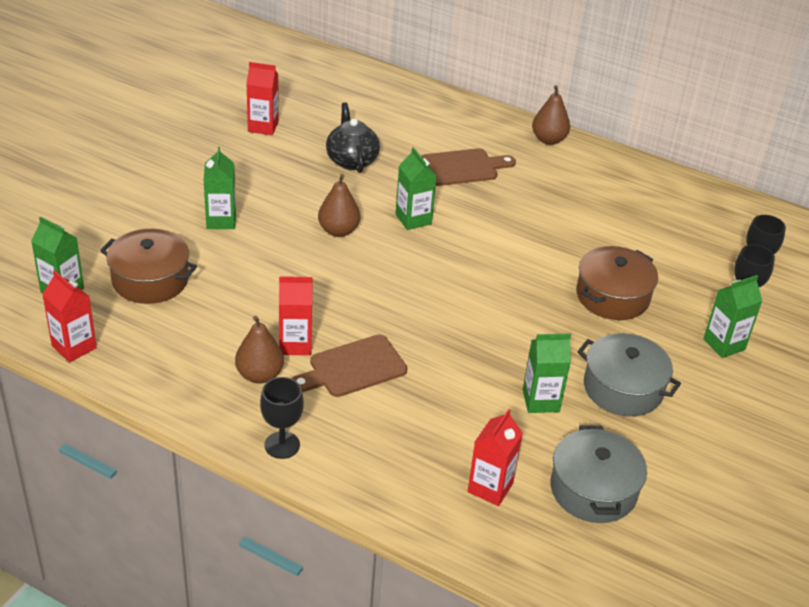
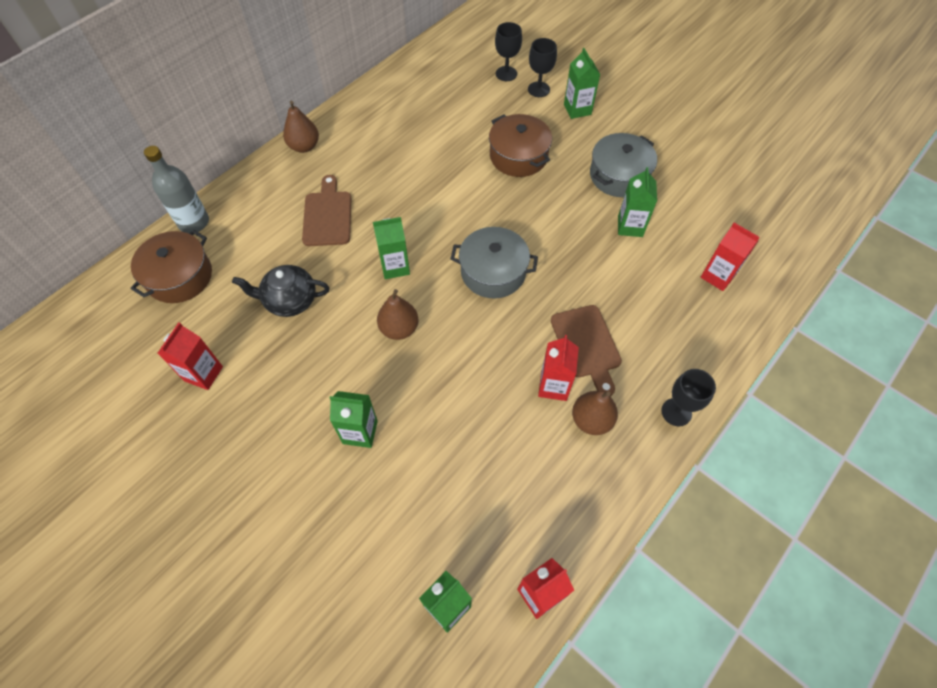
camera: 75 degrees left, 20 degrees up
brown pot [100,229,197,304] -> brown pot moved to [131,230,212,303]
grey pot [550,425,647,523] -> grey pot moved to [450,227,538,299]
none -> grey bottle [144,146,209,233]

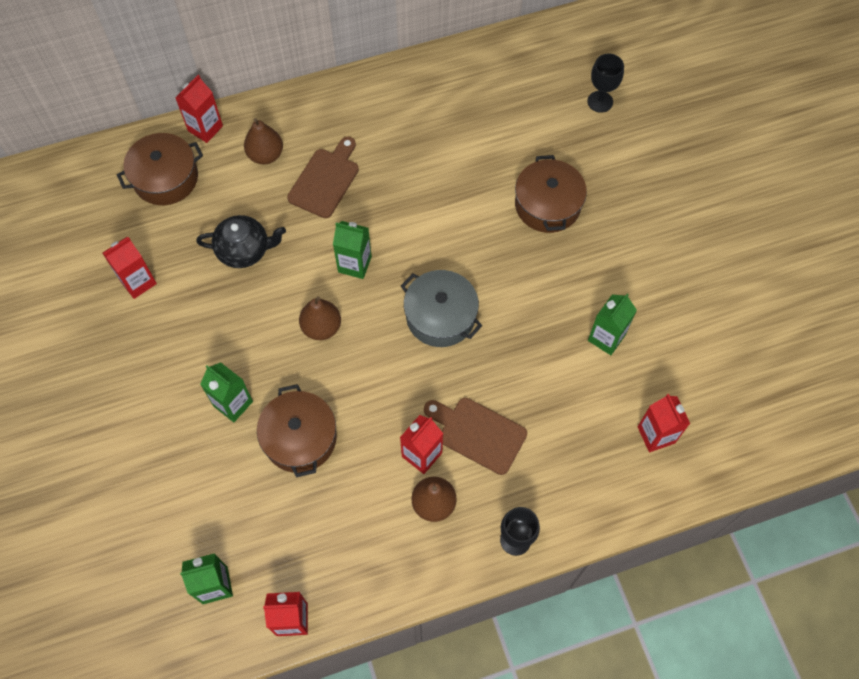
camera: 30 degrees right, 5 degrees up
grey bottle [144,146,209,233] -> red carton [175,75,223,143]
black teapot [232,265,329,317] -> black teapot turned 150 degrees clockwise [196,215,286,268]
brown pear [283,101,319,153] -> brown pear moved to [244,118,283,165]
black goblet [528,38,557,97] -> none
brown cutting board [551,305,622,396] -> brown cutting board turned 105 degrees clockwise [424,398,527,475]
green carton [564,48,600,119] -> none
grey pot [590,133,657,197] -> none
none -> brown pot [257,384,337,477]

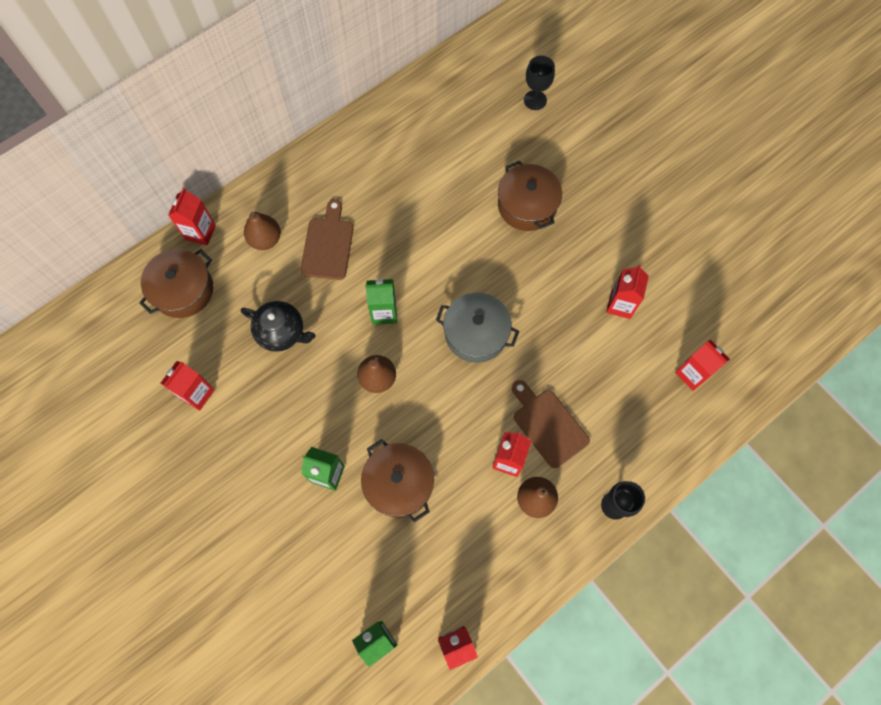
camera: 20 degrees left, 5 degrees up
black teapot [196,215,286,268] -> black teapot turned 45 degrees clockwise [241,301,315,352]
brown cutting board [424,398,527,475] -> brown cutting board turned 45 degrees clockwise [512,380,590,468]
green carton [588,293,637,355] -> red carton [606,265,649,319]

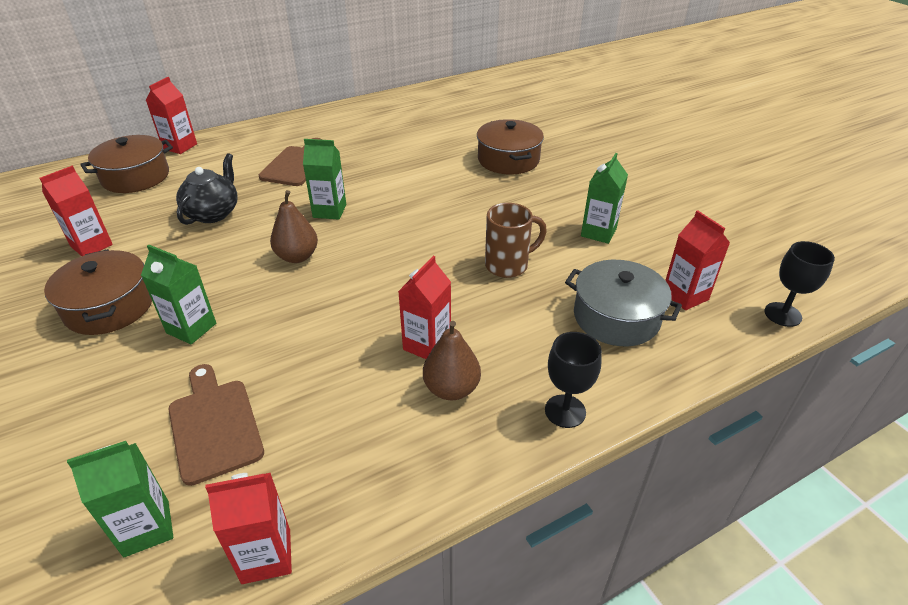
camera: 10 degrees right, 30 degrees down
black teapot [241,301,315,352] -> black teapot turned 105 degrees counterclockwise [176,153,238,225]
brown pear [244,212,281,250] -> none
brown pot [361,439,434,522] -> brown pot moved to [44,249,152,335]
grey pot [436,292,519,363] -> grey pot moved to [565,260,682,346]
brown cutting board [512,380,590,468] -> brown cutting board moved to [168,364,264,486]
black goblet [524,56,555,110] -> black goblet moved to [764,241,835,327]
red carton [606,265,649,319] -> green carton [581,153,628,244]
none -> brown mug [485,203,547,278]

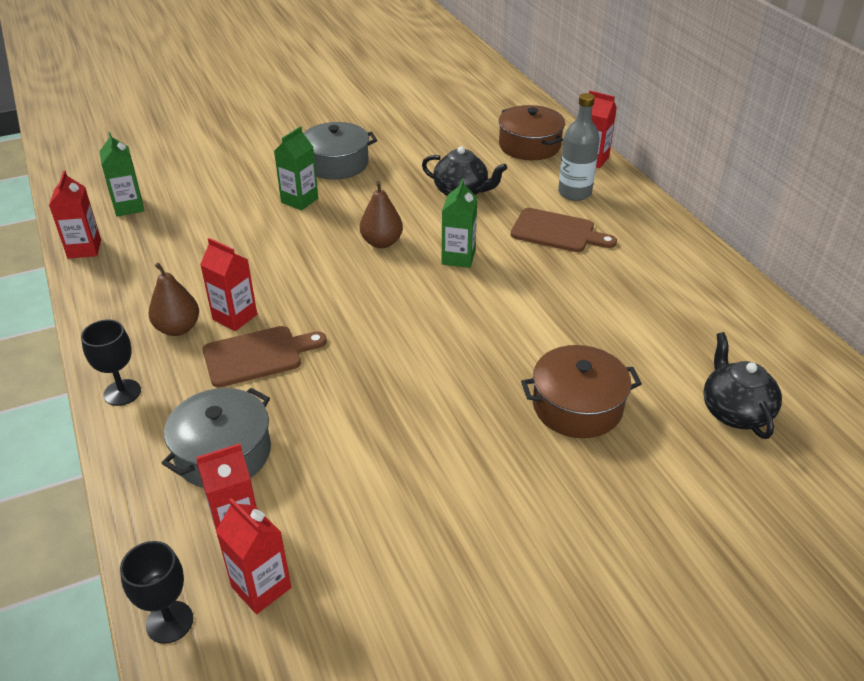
camera: 95 degrees right, 0 degrees up
red carton [39,166,113,256] -> red carton moved to [216,498,291,614]
brown pot [44,249,152,335] -> grey pot [303,122,377,180]
brown cutting board [168,364,264,486] -> brown cutting board moved to [203,326,327,388]
brown mug [485,203,547,278] -> none
green carton [581,153,628,244] -> none
none -> grey bottle [558,93,600,201]
none -> black teapot [703,332,782,439]

